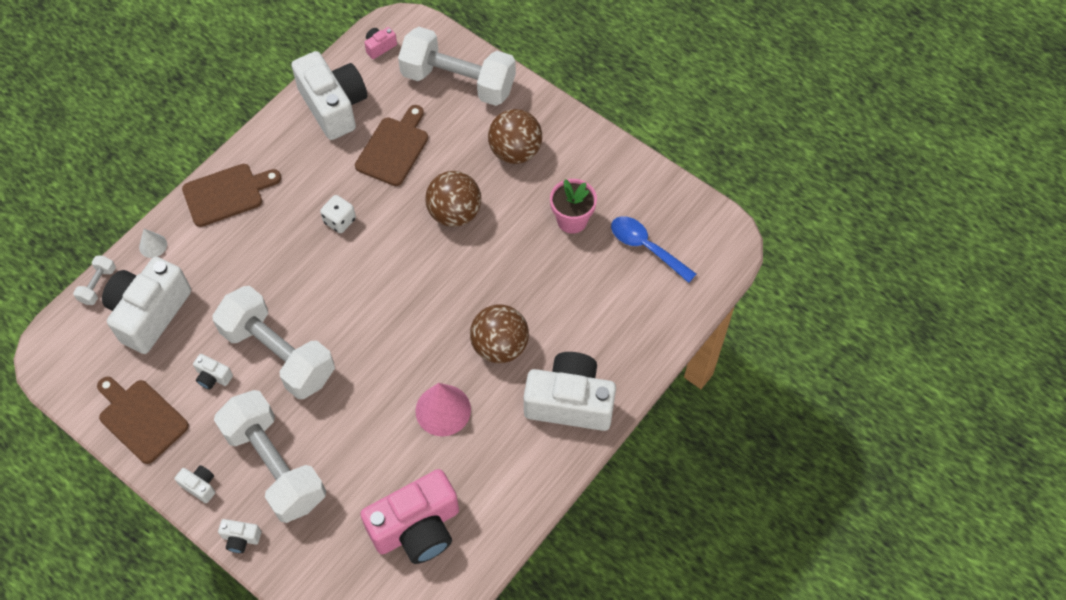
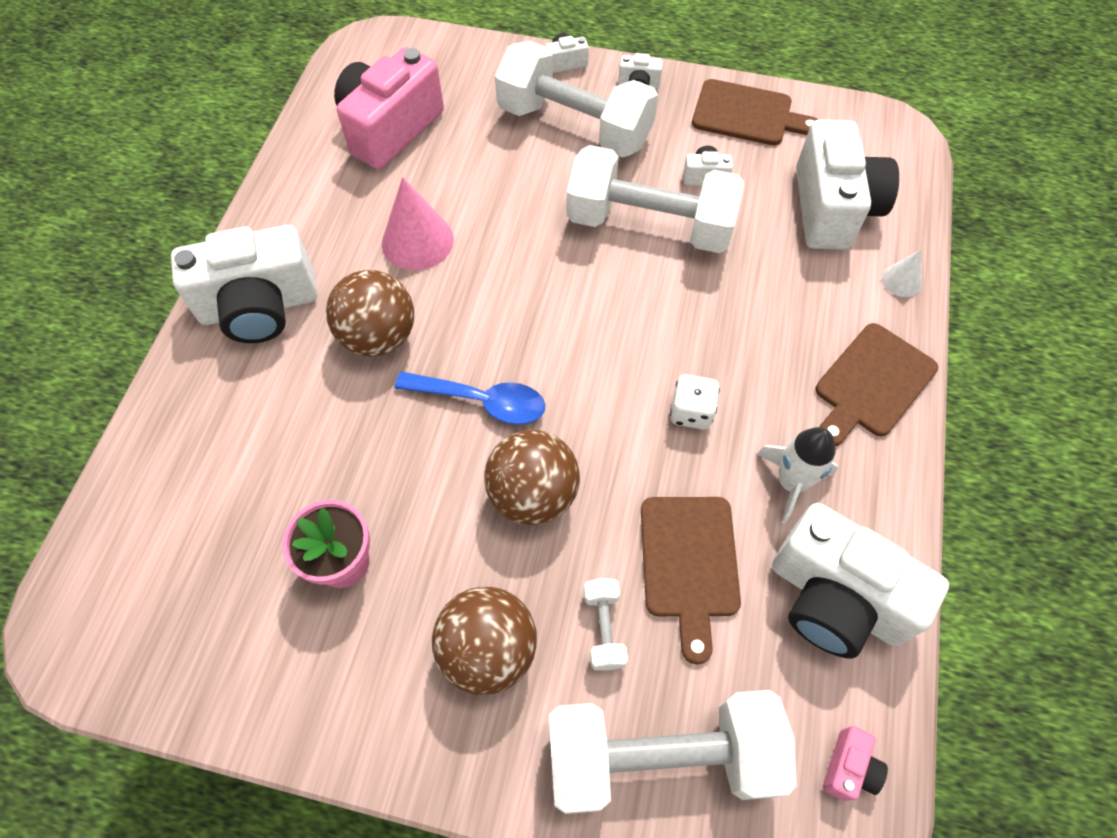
camera: 155 degrees right, 0 degrees up
white dumbbell [73,256,116,305] -> white dumbbell moved to [584,578,628,671]
blue spoon [611,216,696,283] -> blue spoon moved to [395,371,545,425]
none -> white rocket [757,427,838,524]

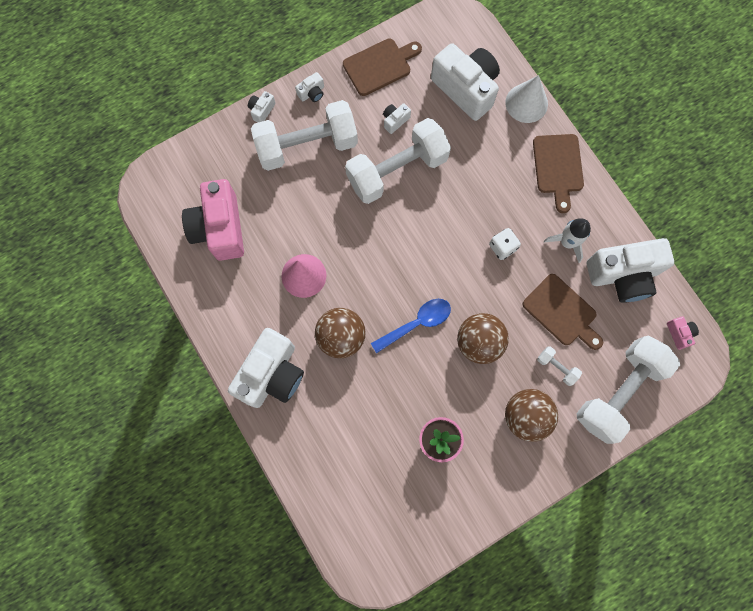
camera: 45 degrees left, 15 degrees up
white cone [882,250,922,297] -> white cone [505,75,548,123], size x1.88

